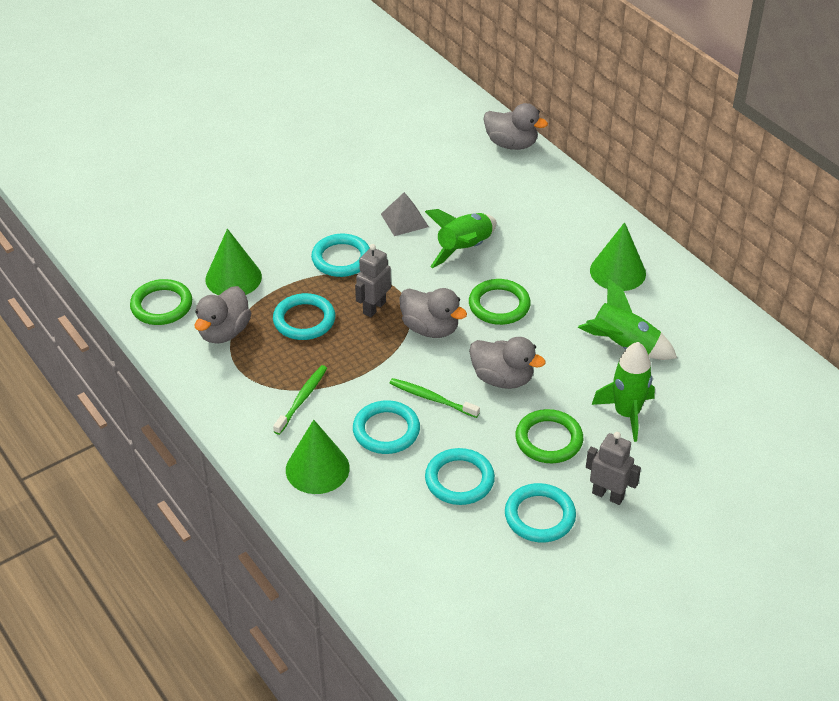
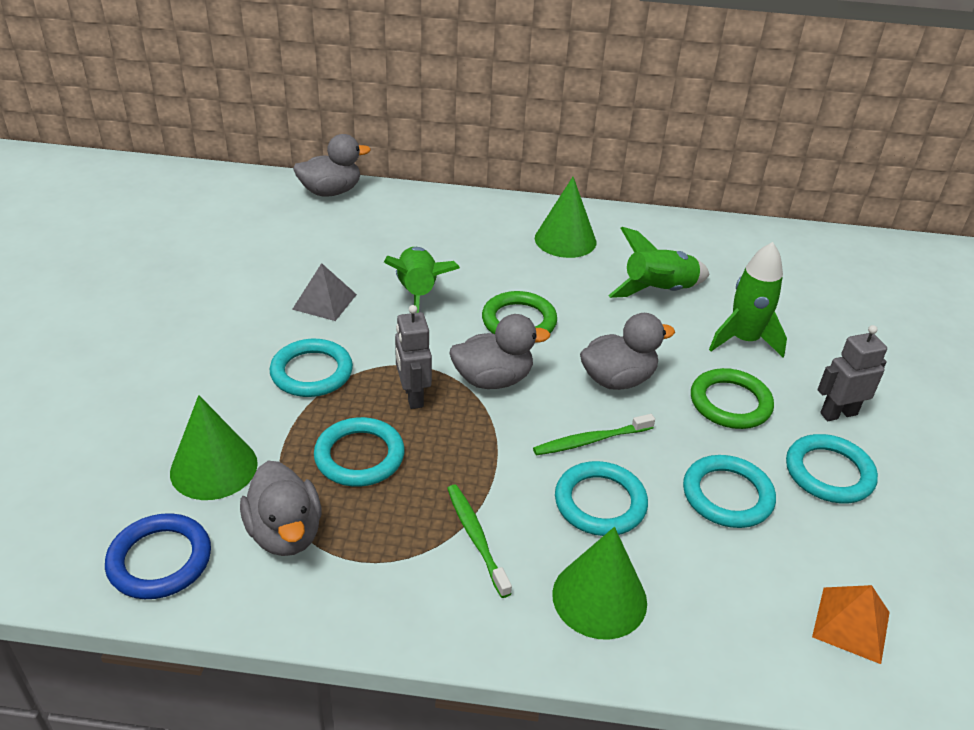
camera: 50 degrees left, 5 degrees down
green ring [130,279,192,325] -> blue ring [105,513,211,599]
none -> orange pyramid [812,585,890,664]

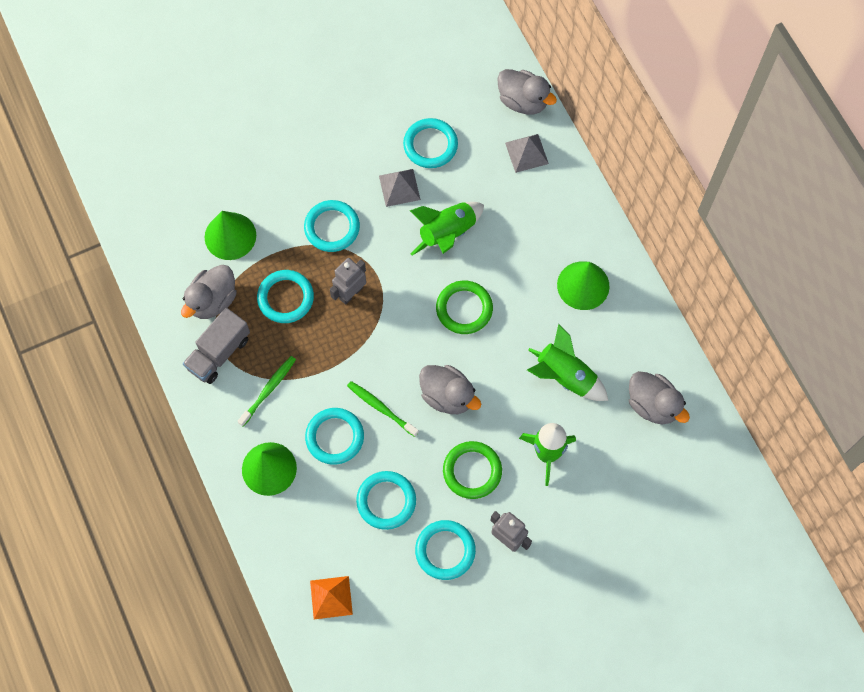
camera: 60 degrees right, 30 degrees up
blue ring [105,513,211,599] -> none
grey duck [449,314,550,389] -> grey duck moved to [629,371,690,424]
none -> grey truck [183,308,250,384]
none -> turquoise ring [403,118,458,168]
none -> grey pyramid [505,134,549,173]

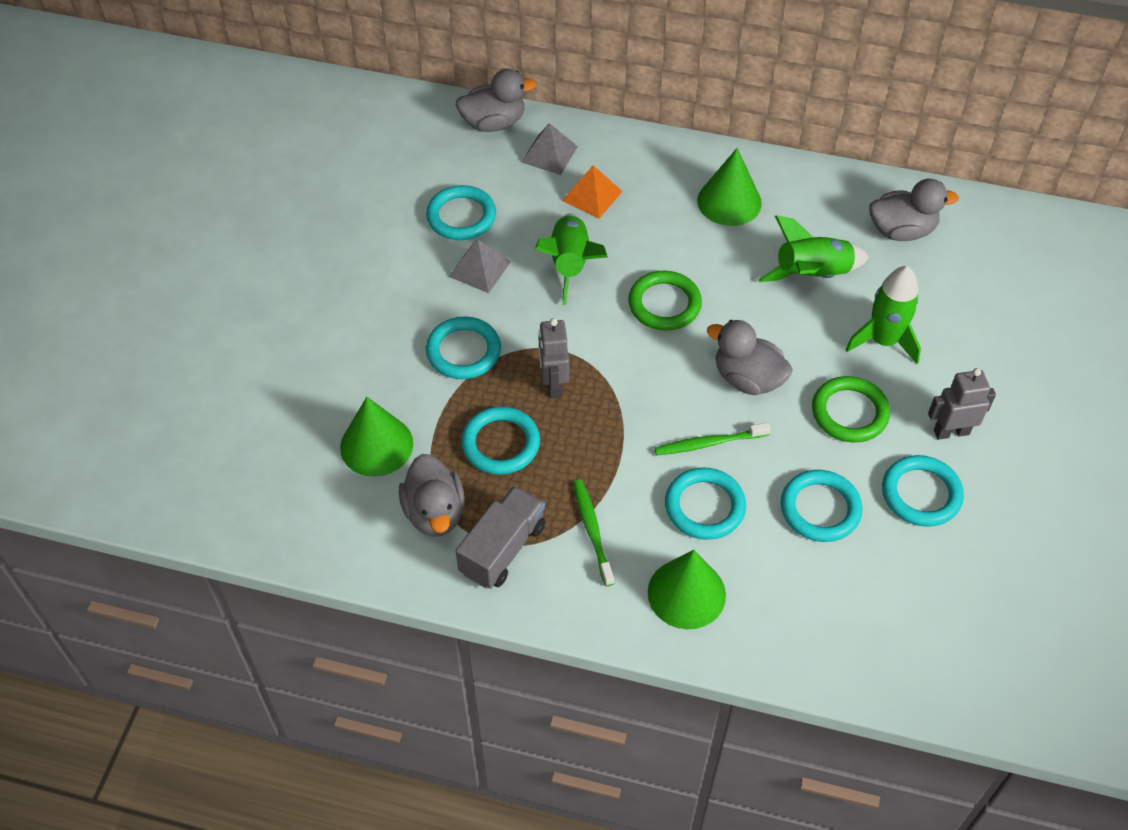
camera: 50 degrees left, 15 degrees down
grey truck [183,308,250,384] -> grey truck turned 135 degrees counterclockwise [456,486,546,589]
orange pyramid [310,576,353,619] -> orange pyramid moved to [562,165,623,218]
grey duck [419,365,481,414] -> grey duck turned 135 degrees counterclockwise [707,320,793,395]

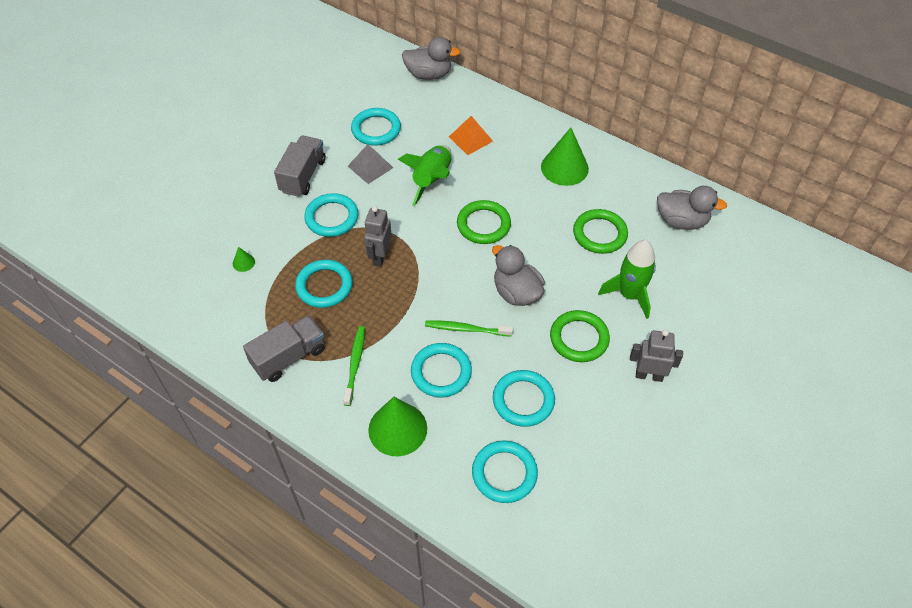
camera: 20 degrees right, 0 degrees up
green cone [340,397,413,477] -> green cone [233,247,255,272], size x0.43
grey duck [399,454,465,537] -> none
grey pyramid [521,123,578,175] -> none
green rocket [758,215,869,282] -> green ring [573,209,628,254]
turquoise ring [882,455,964,527] -> turquoise ring moved to [472,440,538,503]
none -> grey truck [274,136,326,197]

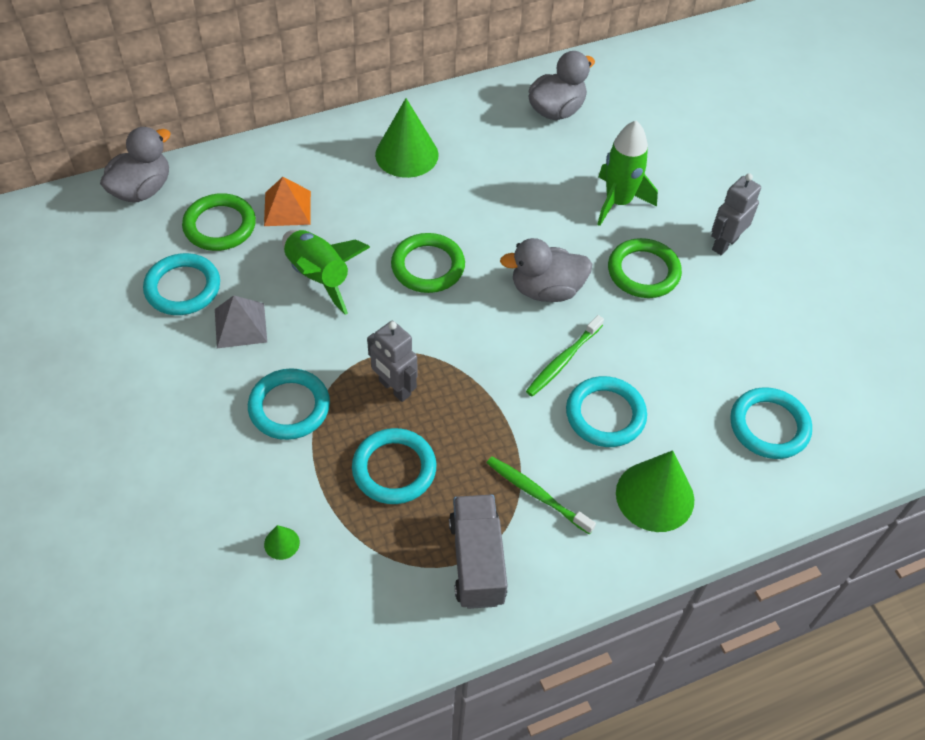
camera: 60 degrees left, 0 degrees up
grey truck [274,136,326,197] -> none
turquoise ring [493,370,555,427] -> none
green ring [573,209,628,254] -> green ring moved to [182,193,256,251]

